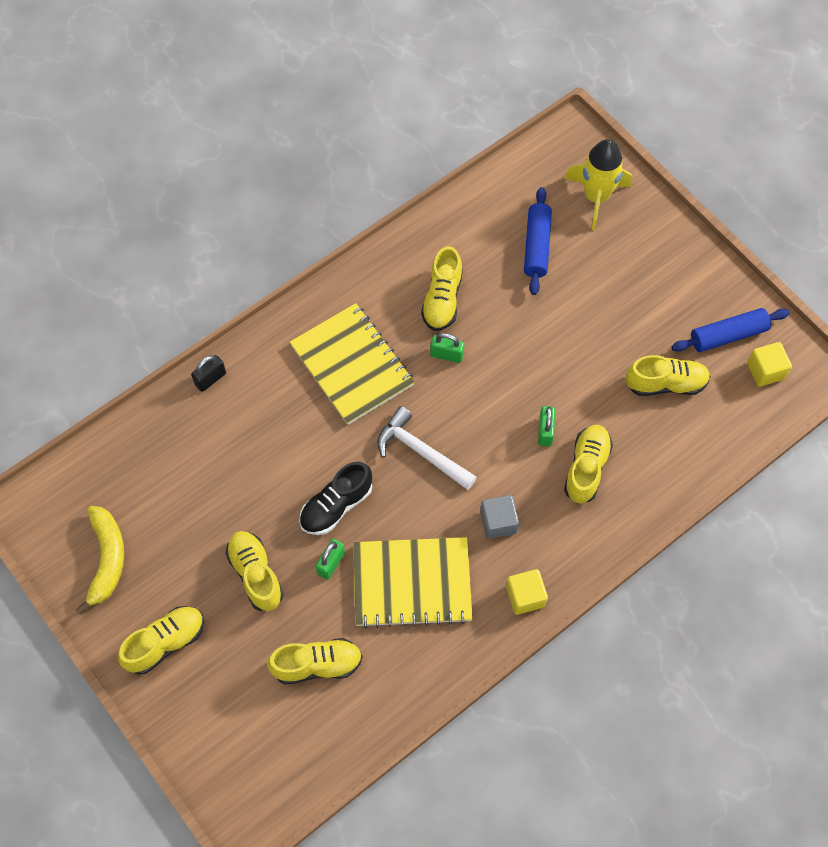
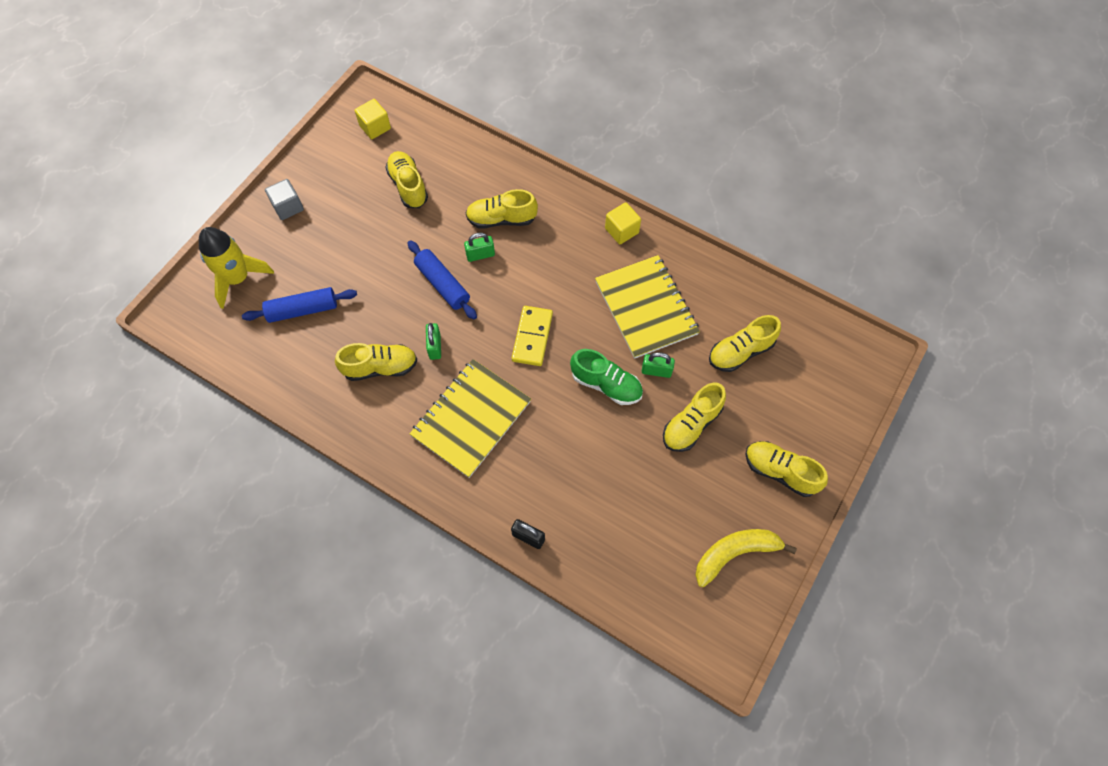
camera: 110 degrees left, 0 degrees up
yellow shoe [267,638,362,685] -> yellow shoe turned 90 degrees counterclockwise [709,315,781,372]
black shoe [299,461,372,535] -> green shoe [570,349,643,405]
white hammer [377,406,477,490] -> yellow domino [512,306,553,366]
grey cube [480,495,519,539] -> grey cube moved to [265,179,304,220]
blue rolling pin [671,308,790,352] -> blue rolling pin moved to [408,240,477,319]

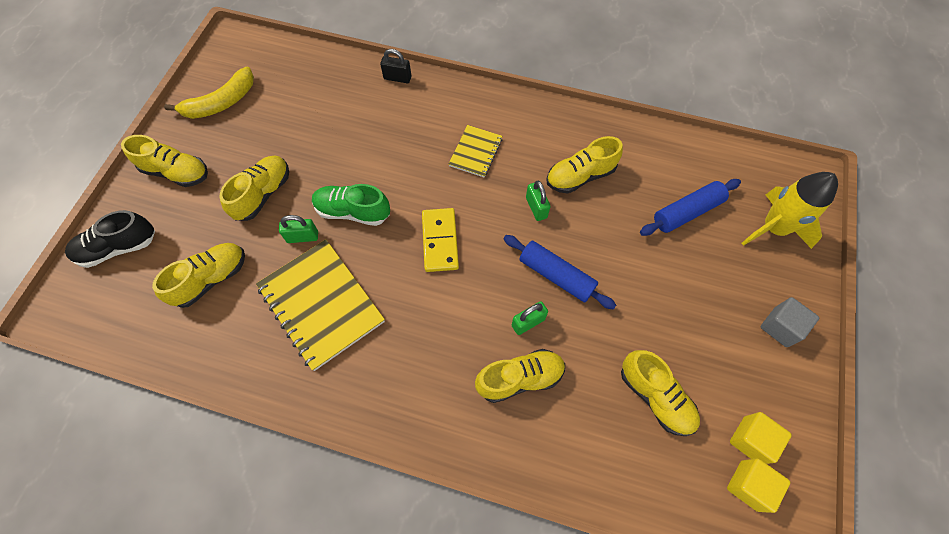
camera: 165 degrees right, 0 degrees up
yellow notebook [409,359,531,478] -> yellow notebook [449,125,502,177], size x0.53
yellow cube [605,202,641,244] -> yellow cube moved to [730,412,792,464]
none -> black shoe [65,210,155,268]

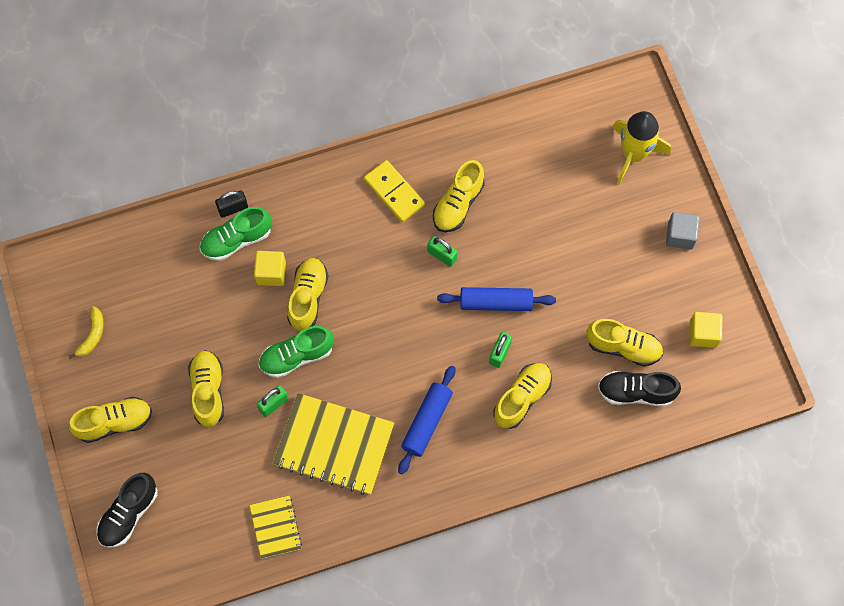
camera: 35 degrees left, 5 degrees up
yellow shoe [152,243,245,308] -> yellow shoe moved to [287,258,328,331]
yellow banana [164,66,254,119] -> yellow banana [69,306,104,359], size x0.60
yellow domino [422,208,459,272] -> yellow domino moved to [364,160,425,222]
yellow notebook [449,125,502,177] -> yellow notebook moved to [250,495,302,559]
blue rolling pin [640,179,741,236] -> blue rolling pin moved to [398,366,455,474]
yellow cube [727,458,790,513] -> yellow cube moved to [254,251,286,286]
none -> green shoe [200,207,272,261]
none -> black shoe [598,371,681,406]

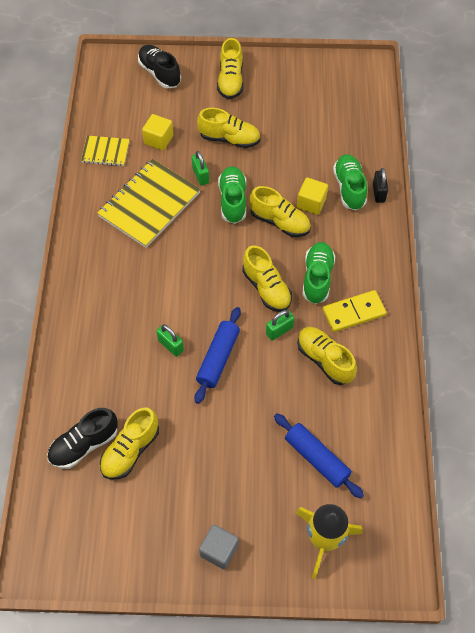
camera: 110 degrees right, 10 degrees down
yellow banana [69,306,104,359] -> none
blue rolling pin [398,366,455,474] -> blue rolling pin moved to [274,413,364,498]
yellow shoe [493,363,552,429] -> yellow shoe moved to [242,245,292,312]
black shoe [598,371,681,406] -> black shoe turned 150 degrees counterclockwise [47,408,118,469]
yellow cube [689,312,723,348] -> yellow cube moved to [142,114,173,150]
none -> green shoe [303,242,335,304]

